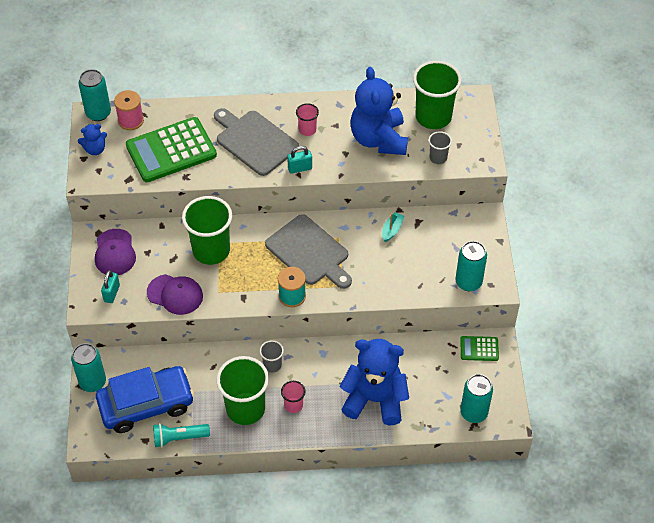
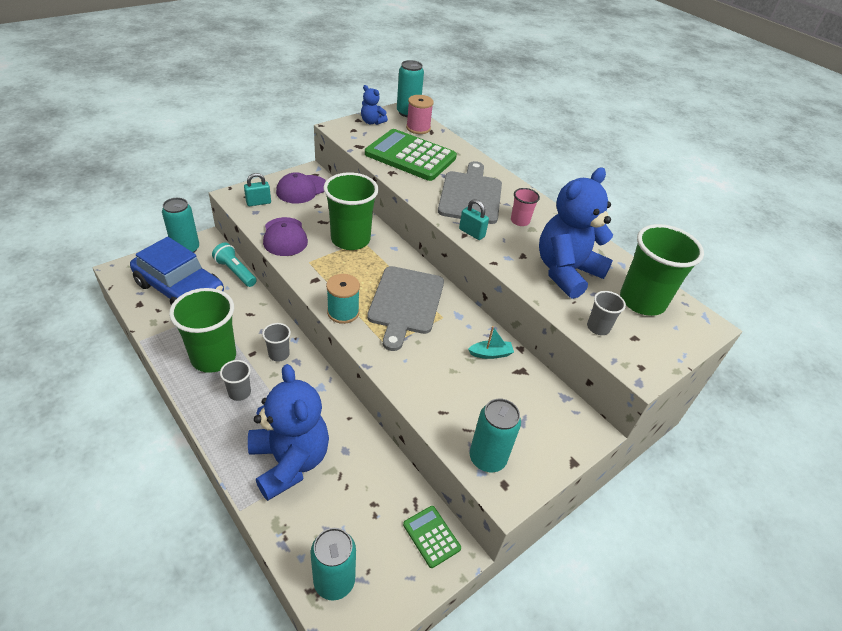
camera: 50 degrees right, 10 degrees down
turquoise flashlight [153,423,210,448] -> turquoise flashlight moved to [212,243,257,287]
pink cup [281,381,305,413] -> grey cup [220,360,251,401]

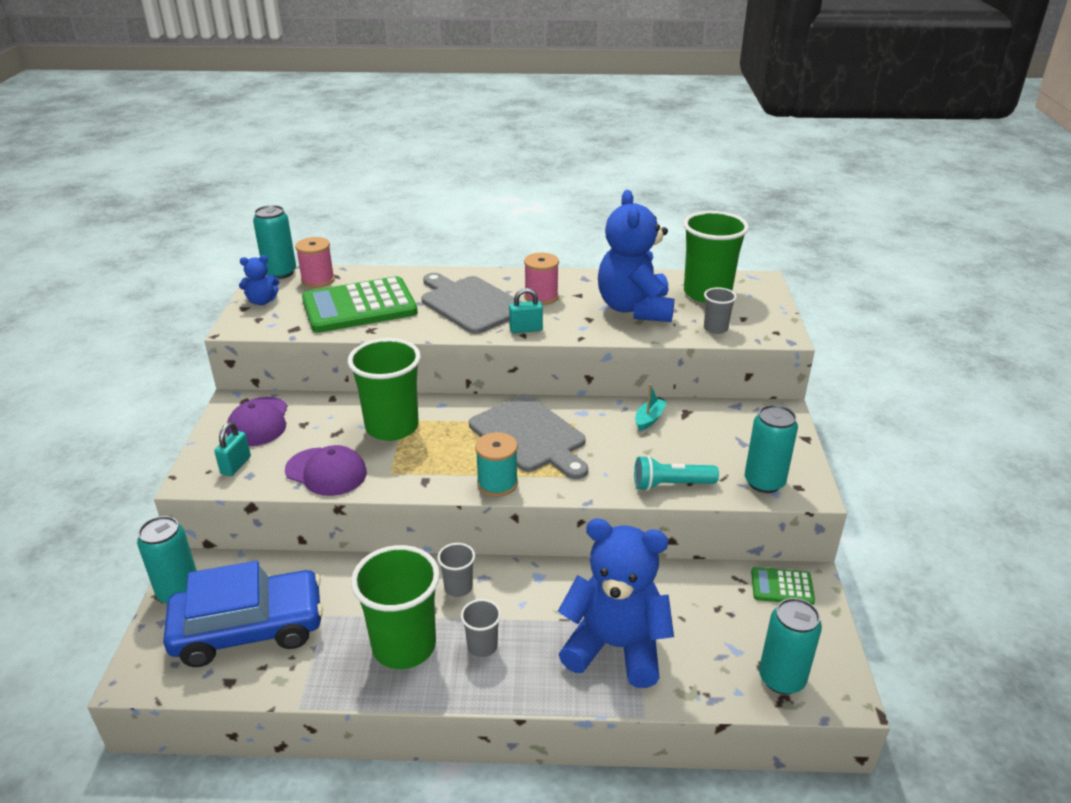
camera: 45 degrees left, 10 degrees down
turquoise flashlight [212,243,257,287] -> turquoise flashlight moved to [634,455,719,491]
pink cup [511,188,540,226] -> pink spool [524,253,559,305]

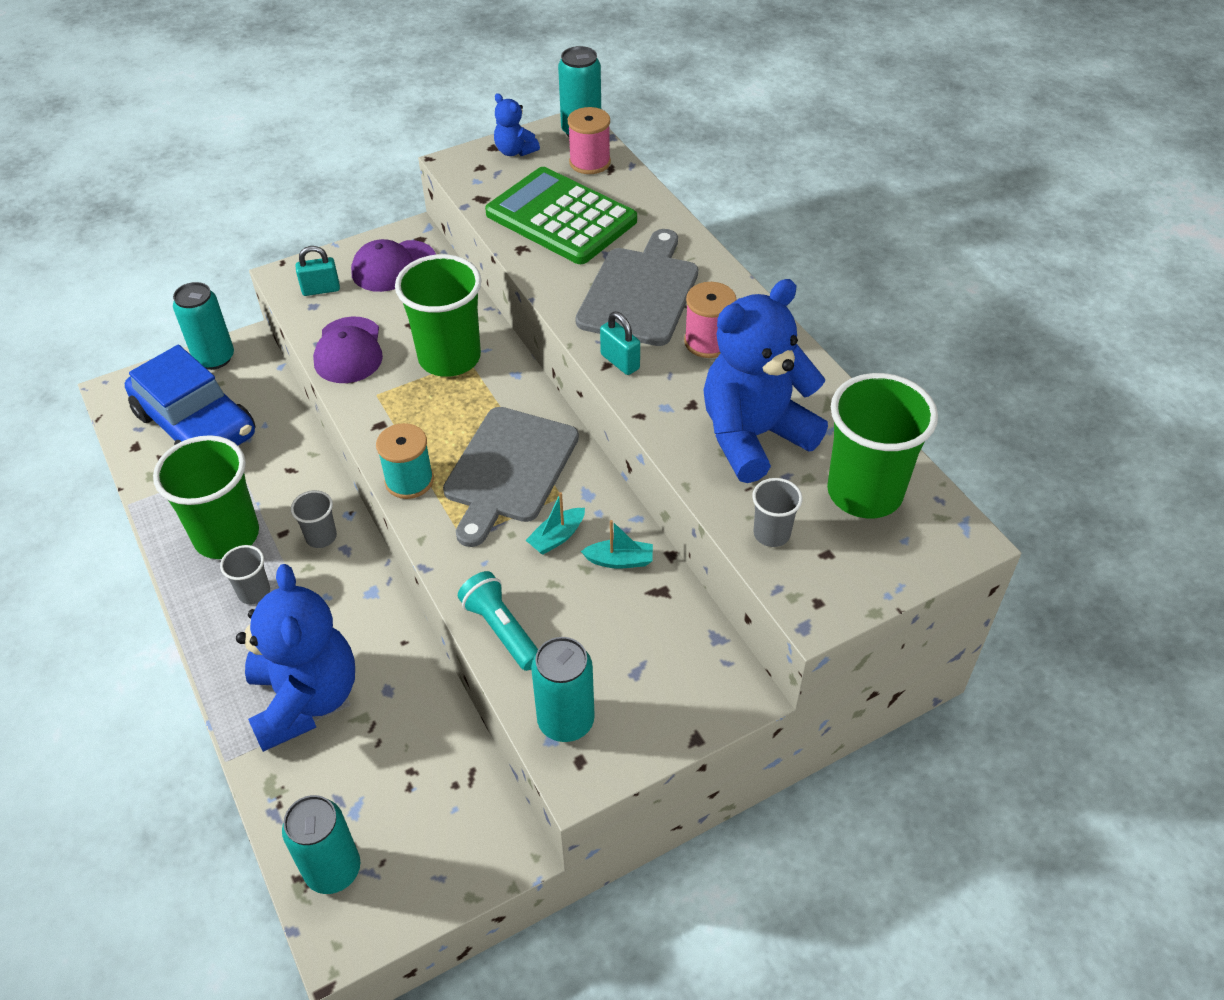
camera: 60 degrees right, 15 degrees up
green calculator [751,567,815,605] -> none
none -> turquoise boat [526,492,585,555]

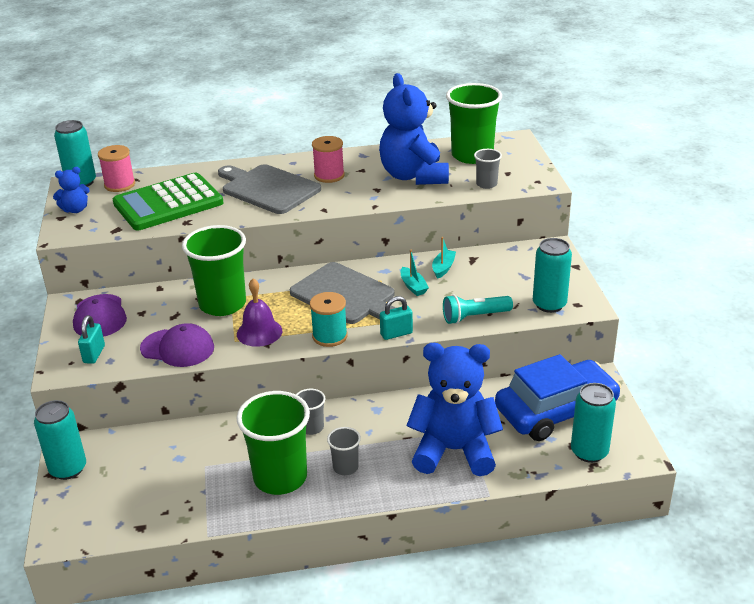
camera: 70 degrees left, 15 degrees down
blue car [125,345,256,445] -> blue car moved to [495,354,621,441]
turquoise padlock [600,312,640,375] -> turquoise padlock moved to [380,296,413,340]
none -> purple bell [237,278,282,347]

